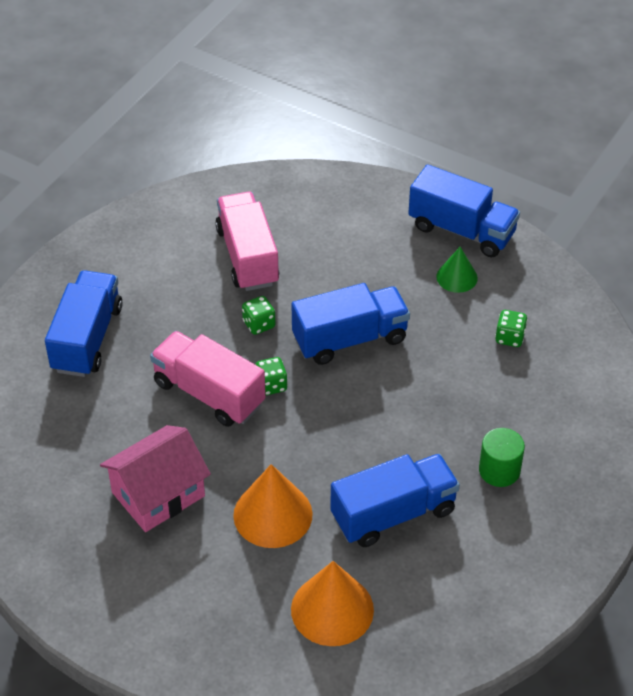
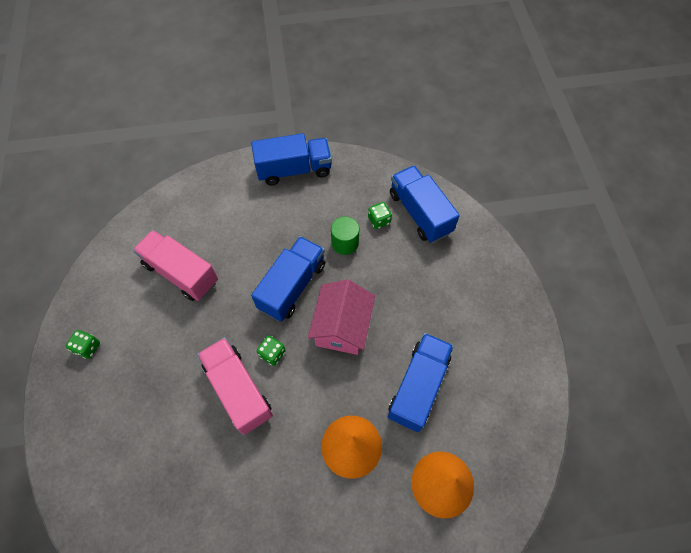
camera: 40 degrees left, 15 degrees up
blue truck [45,270,122,377] -> blue truck moved to [390,165,460,243]
pink house [100,425,211,532] -> pink house moved to [308,279,375,355]
pink truck [150,331,266,427] -> pink truck turned 60 degrees clockwise [197,337,273,435]
green dice [242,296,276,335] -> green dice moved to [66,330,100,359]
green cone [436,247,478,293] -> none
green cylinder [479,428,525,487] -> green cylinder moved to [331,217,359,255]

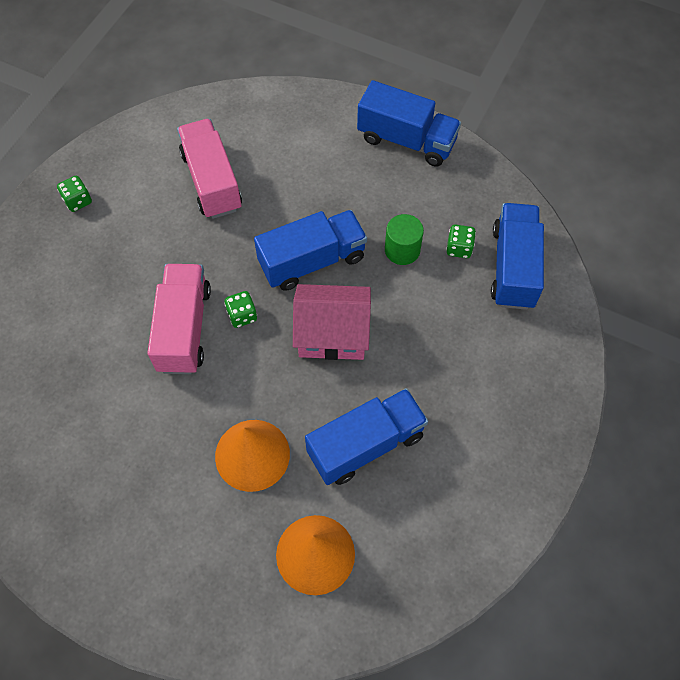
camera: 35 degrees right, 0 degrees up
pink house [308,279,375,355] -> pink house turned 45 degrees clockwise [293,284,371,360]

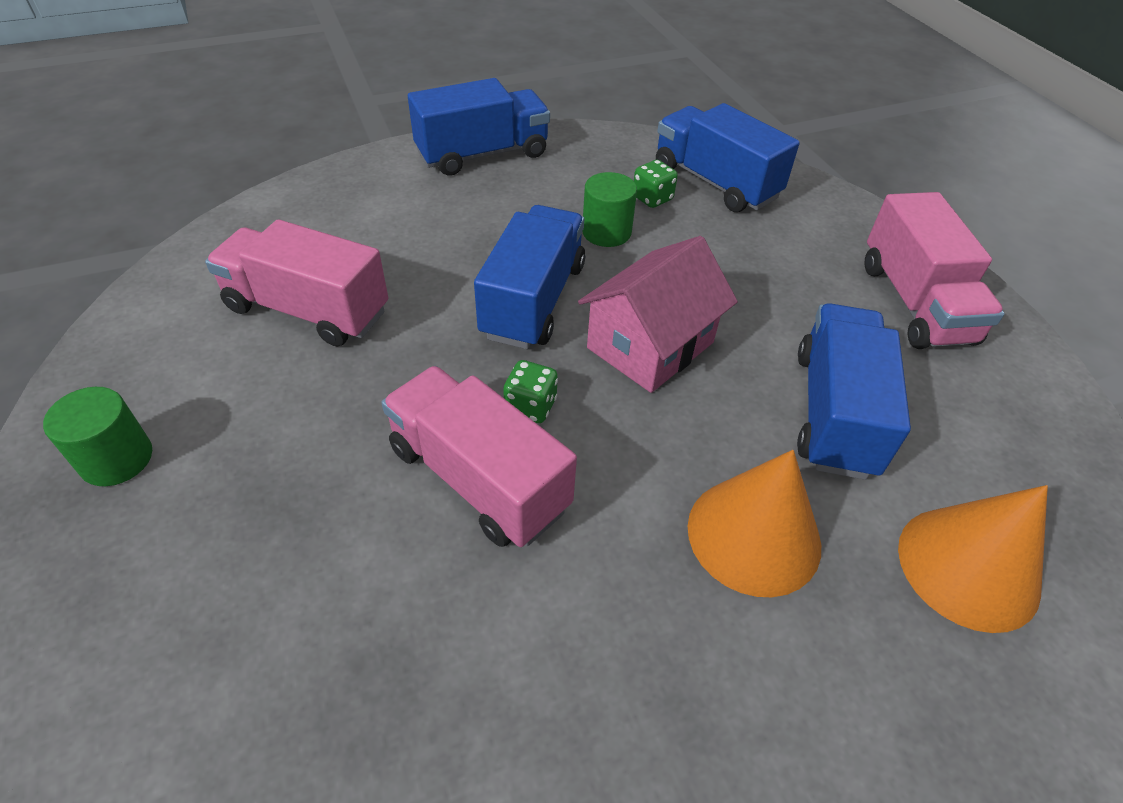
camera: 50 degrees left, 15 degrees down
green dice [57,176,92,212] -> green cylinder [43,387,152,486]
none -> pink truck [864,192,1005,349]

